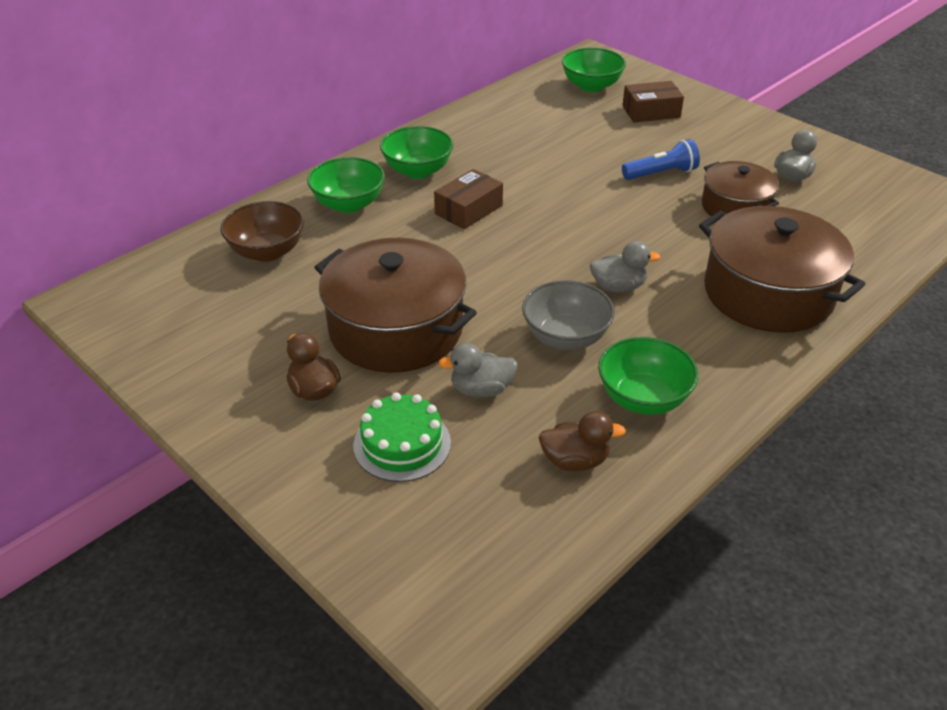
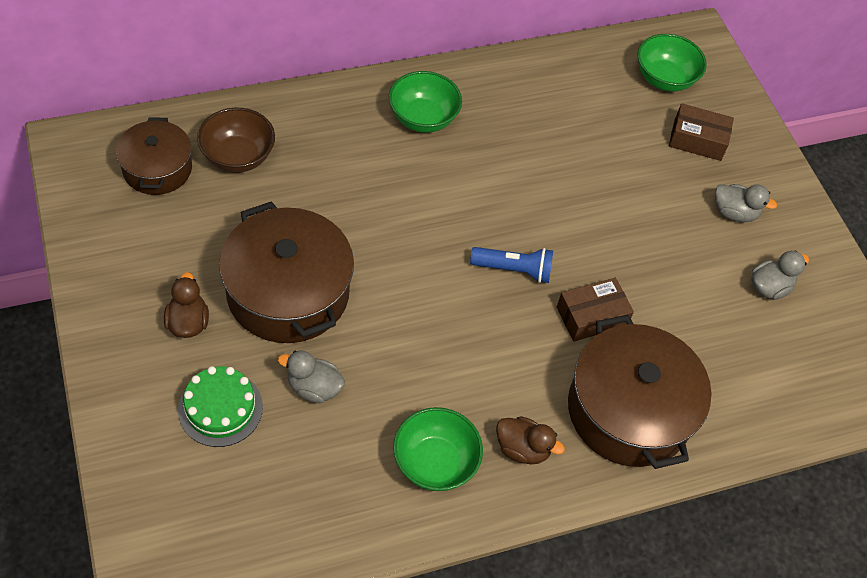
camera: 20 degrees right, 15 degrees up
green bowl [307,157,385,213] -> none
brown box [434,169,503,229] -> brown box moved to [557,278,634,342]
grey bowl [522,280,615,350] -> none
brown duck [539,411,626,471] -> brown duck moved to [496,416,565,464]
grey duck [590,241,660,292] -> grey duck moved to [715,184,777,222]
blue flashlight [622,139,700,180] -> blue flashlight moved to [470,247,553,283]
brown pot [702,161,779,216] -> brown pot moved to [116,117,192,195]

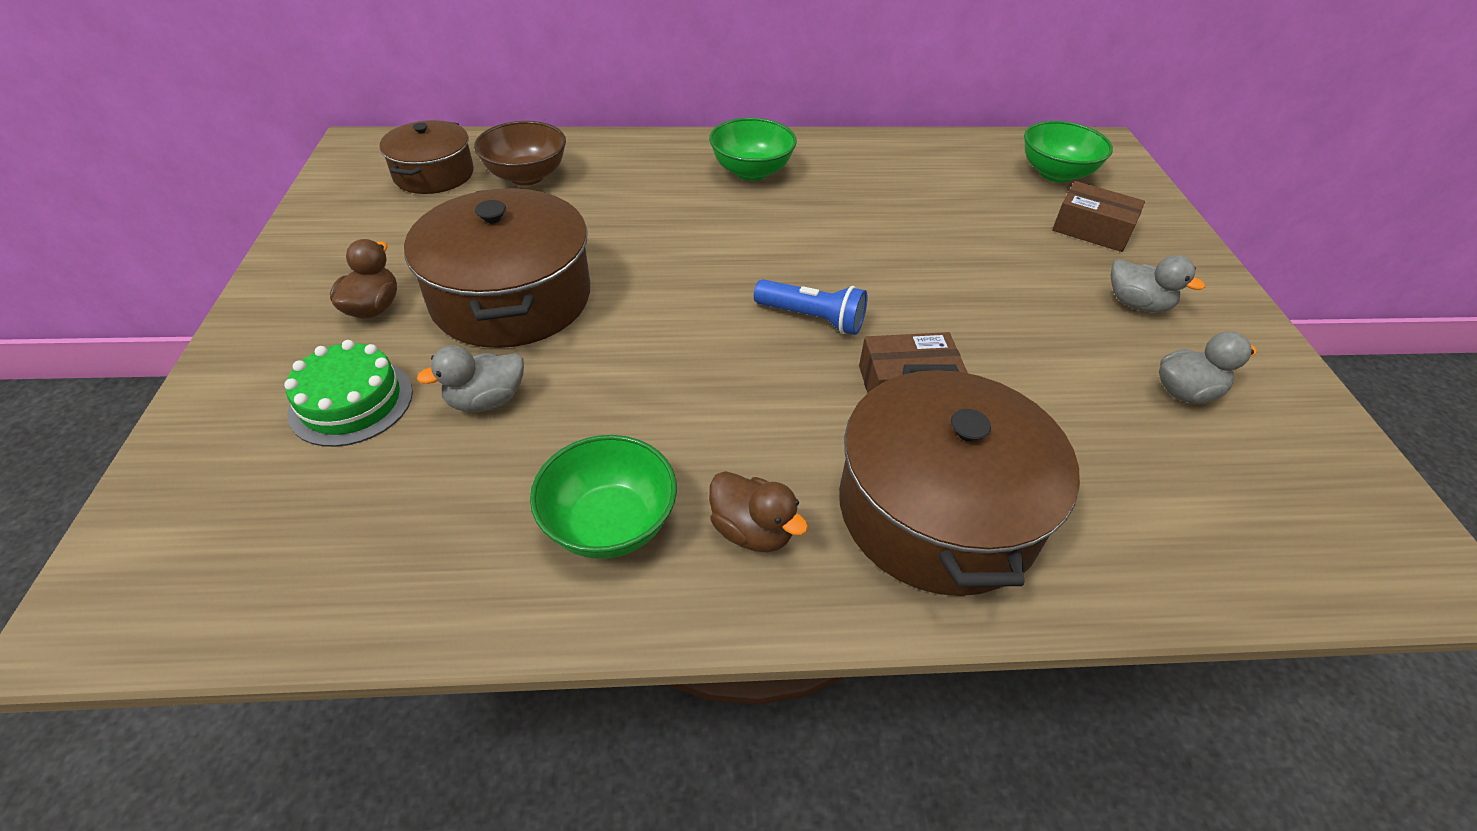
camera: 20 degrees right, 10 degrees down
grey duck [278,350,345,403] -> grey duck turned 60 degrees counterclockwise [417,345,524,412]

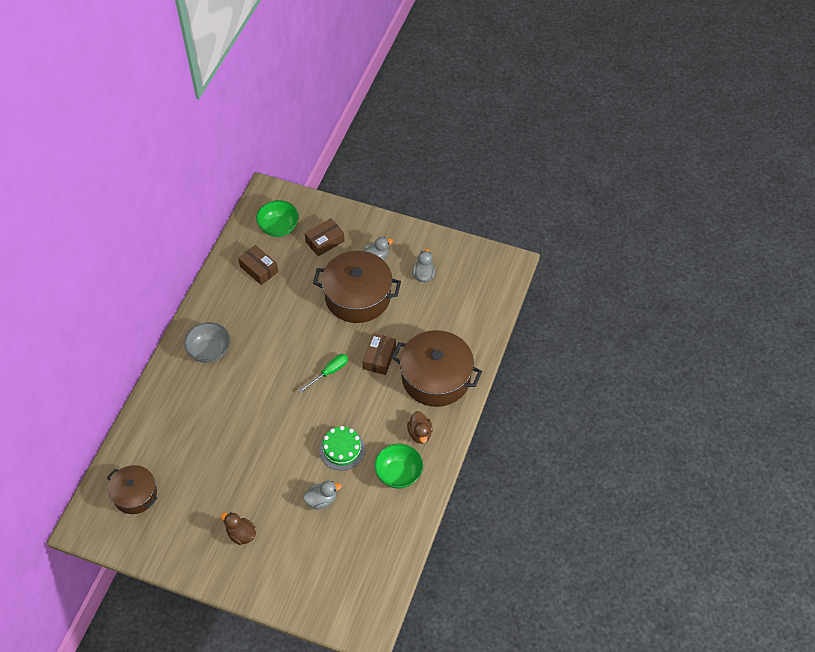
camera: 65 degrees left, 10 degrees up
green cake [284,340,413,447] -> green cake moved to [319,426,365,470]
brown pot [404,187,590,348] -> brown pot moved to [313,251,401,323]
grey duck [417,345,524,412] -> grey duck turned 105 degrees counterclockwise [303,481,342,510]
brown bowl [474,121,566,186] -> none
green bowl [709,117,797,181] -> grey bowl [184,322,230,363]
brown duck [709,471,808,552] -> brown duck turned 105 degrees clockwise [407,411,433,444]
blue flashlight [754,279,868,335] -> green screwdriver [299,354,348,393]
none -> brown box [238,245,278,285]

